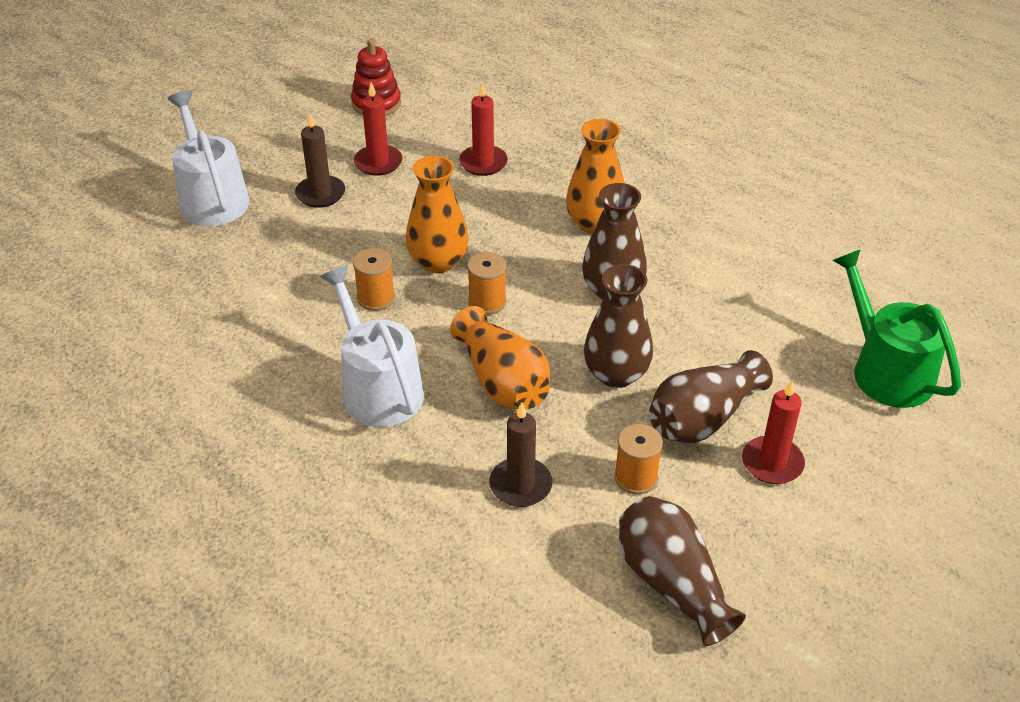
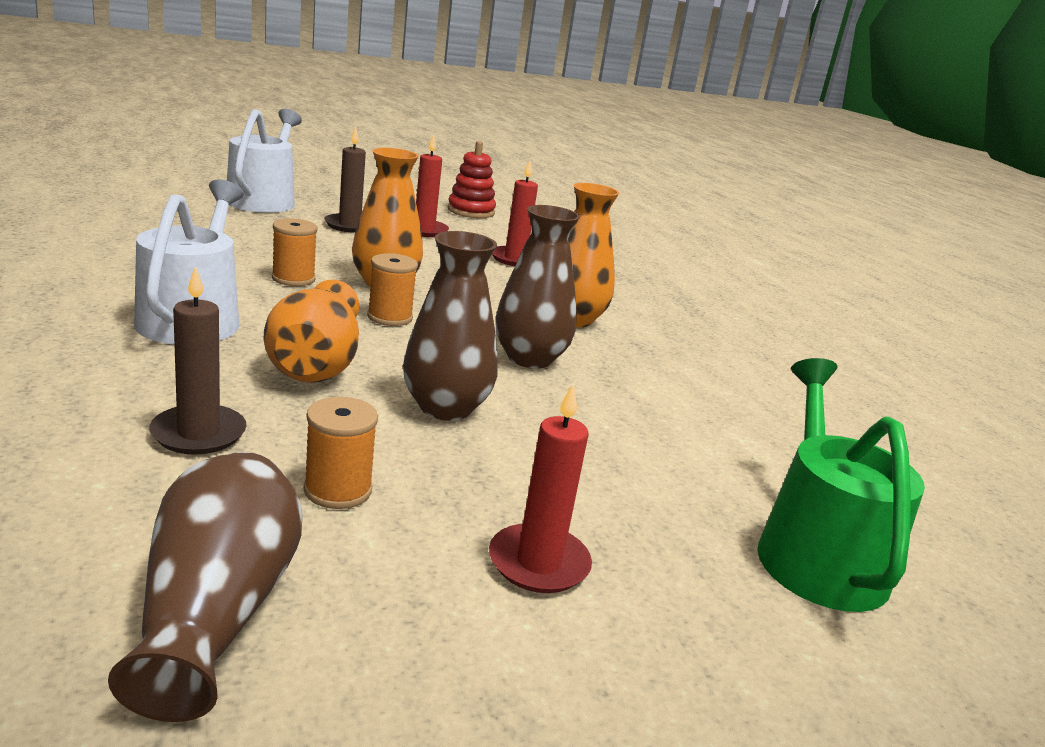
camera: 25 degrees right, 20 degrees down
brown vase [649,350,773,443] -> none

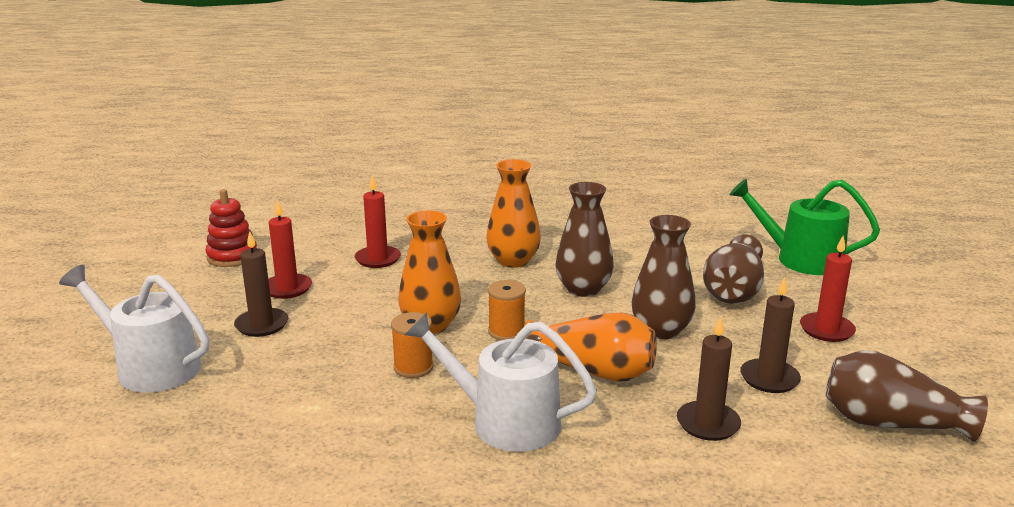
camera: 65 degrees left, 0 degrees up
orange spool [303,397,378,509] -> brown candle [740,277,801,393]
none -> brown vase [703,234,764,304]

